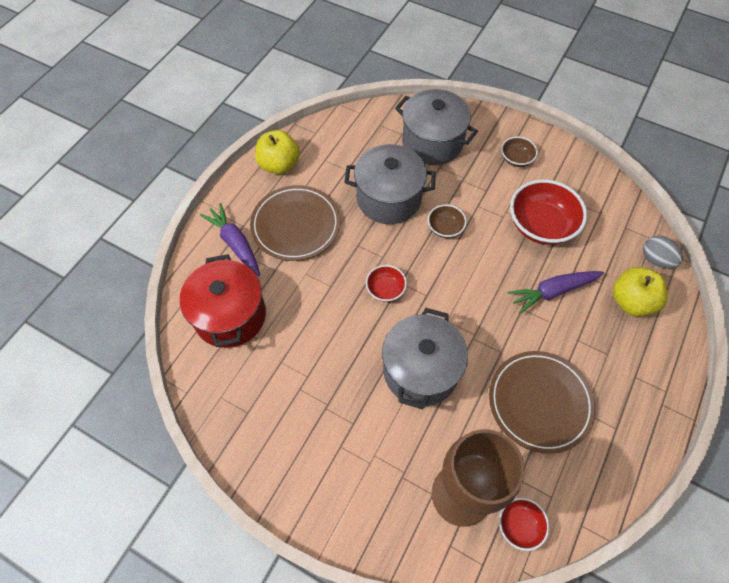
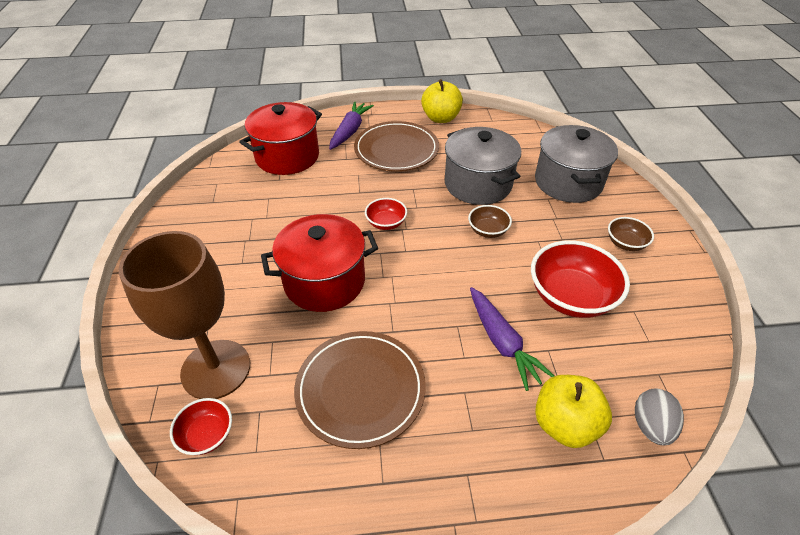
camera: 55 degrees right, 15 degrees down
grey pot [382,308,468,409] -> red pot [261,214,378,312]
purple carrot [508,271,604,314] -> purple carrot turned 150 degrees counterclockwise [470,287,554,391]

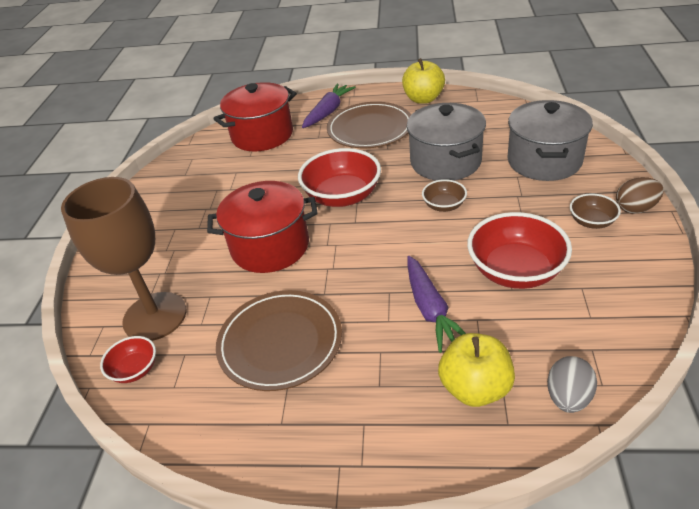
camera: 15 degrees right, 5 degrees down
red bowl [365,198,407,230] -> red bowl [298,148,381,207], size x1.93
none -> brown egg [616,177,664,214]

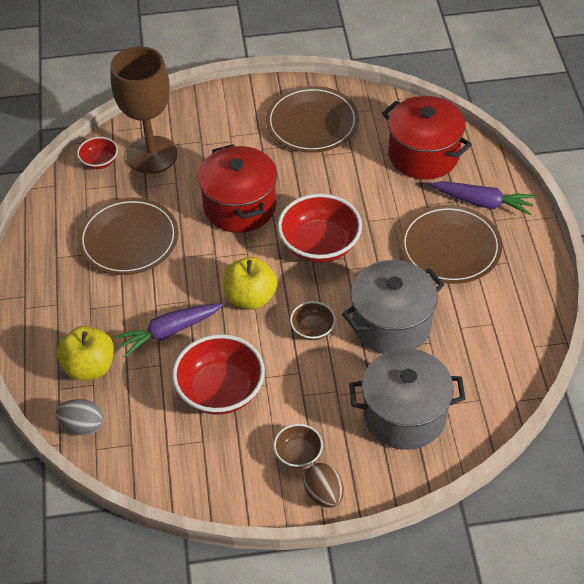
camera: 75 degrees right, 10 degrees up
yellow apple [402,58,445,104] -> yellow apple moved to [224,257,278,310]
none -> brown plate [266,86,359,153]

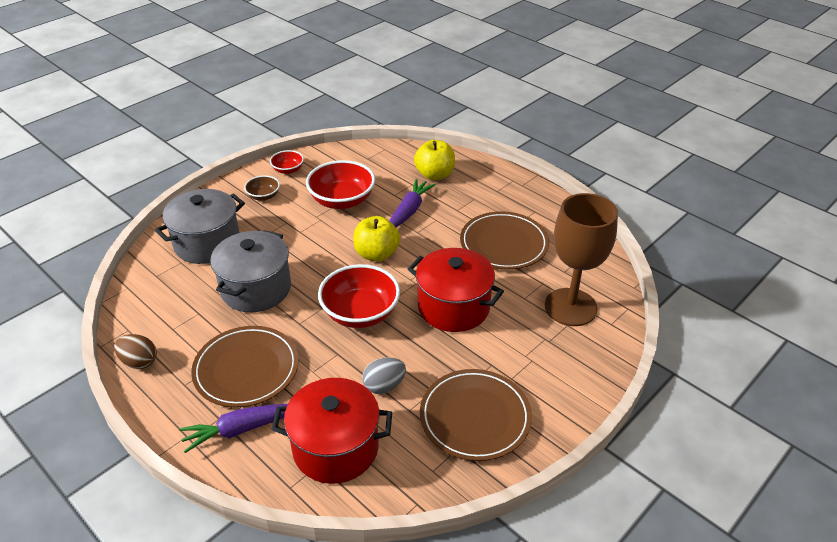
camera: 140 degrees right, 10 degrees down
grey egg [56,399,103,435] -> grey egg moved to [362,357,406,394]
red bowl [77,137,118,169] -> red bowl moved to [270,150,304,174]
brown bowl [290,301,336,340] -> none
brown egg [304,463,344,508] -> brown egg moved to [114,334,157,369]

